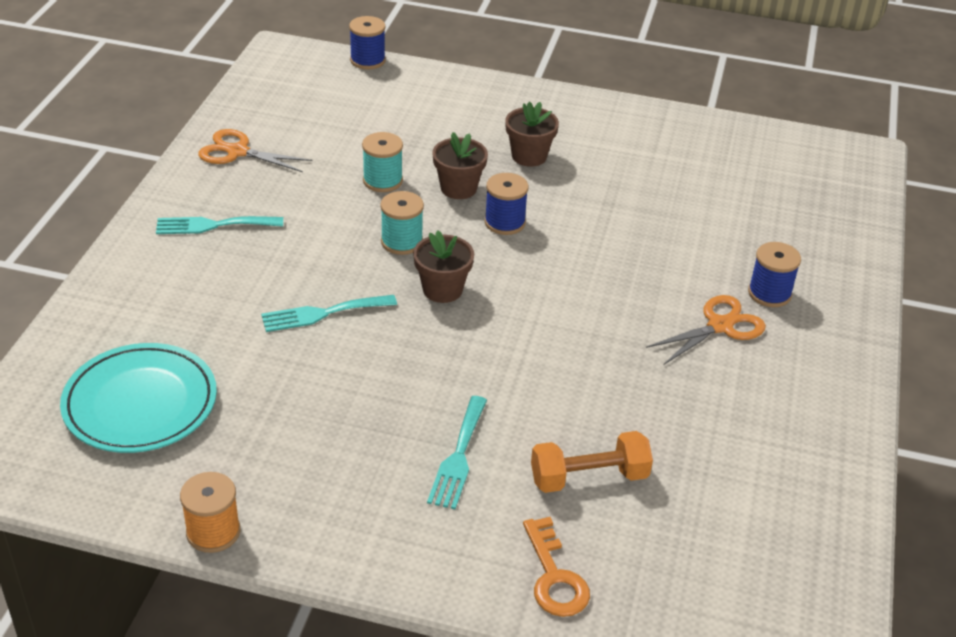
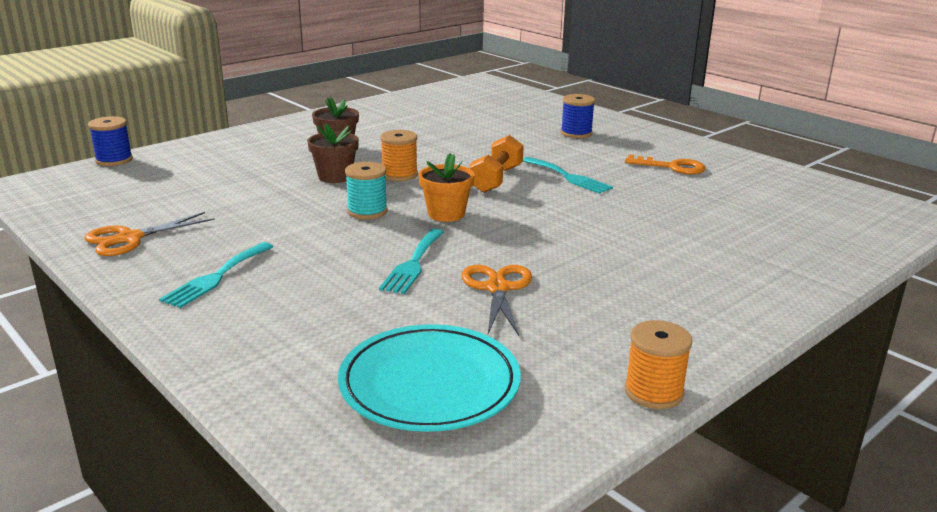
camera: 55 degrees left, 15 degrees down
turquoise spool [362,132,403,192] -> none
brown flower pot [413,231,474,303] -> orange flower pot [418,153,475,222]
turquoise fork [427,396,487,509] -> turquoise fork moved to [523,157,613,194]
blue spool [484,173,529,235] -> orange spool [380,130,418,181]
orange key [523,517,590,617] -> orange key moved to [625,154,706,175]
orange dumbbell [531,431,653,493] -> orange dumbbell moved to [469,135,524,193]
orange scissors [646,295,766,364] -> orange scissors moved to [462,265,532,336]

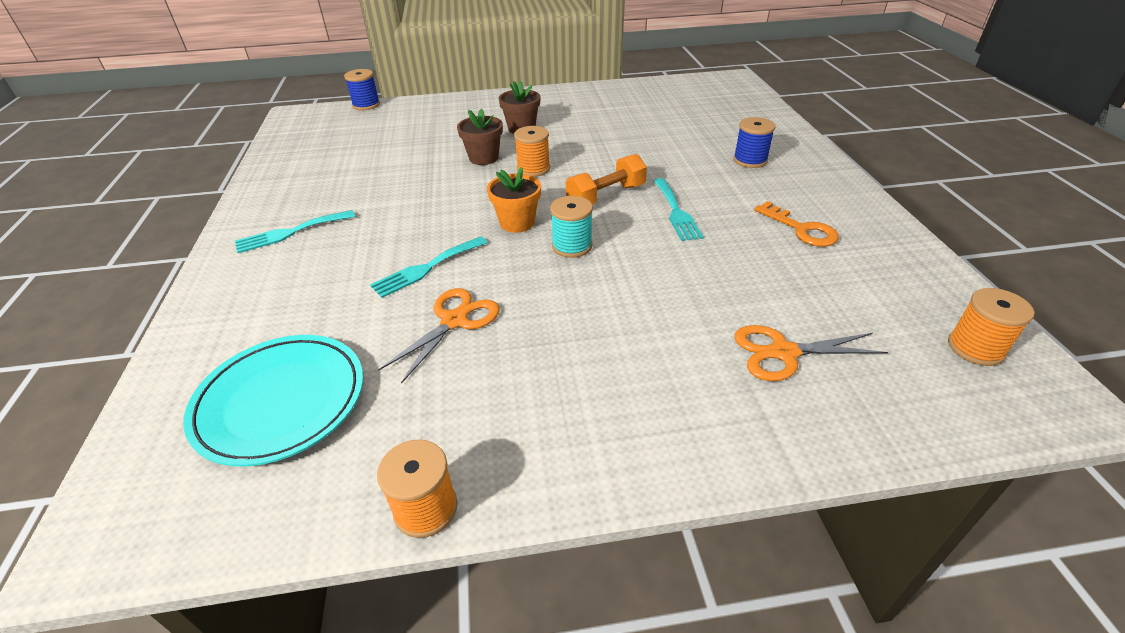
camera: 35 degrees right, 15 degrees up
orange scissors [84,212,215,256] -> orange scissors moved to [734,325,888,381]
turquoise spool [345,162,388,219] -> turquoise spool moved to [550,196,593,258]
none -> orange spool [948,288,1034,366]

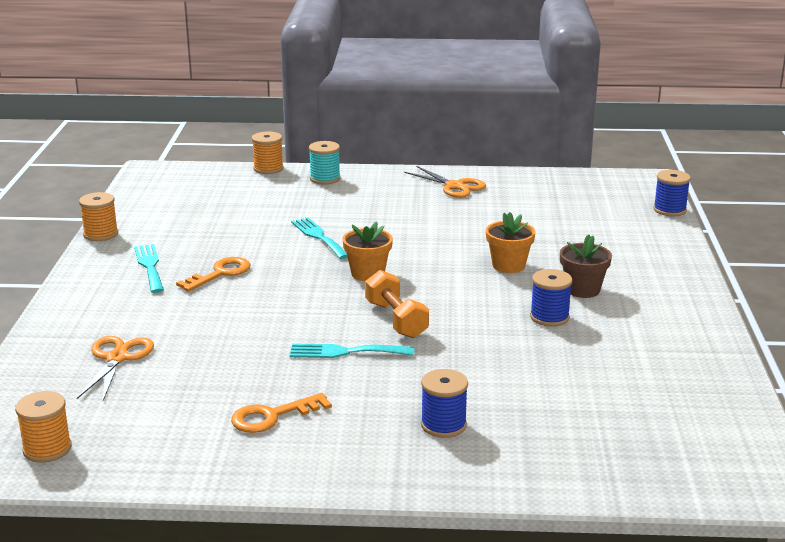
camera: 100 degrees right, 15 degrees down
turquoise plate [183,335,363,466] -> none
turquoise fork [235,210,355,253] -> turquoise fork moved to [134,244,164,293]
orange scissors [378,288,500,384] -> orange scissors moved to [404,166,486,198]
brown flower pot [457,108,503,165] -> orange flower pot [486,212,536,273]
orange spool [514,126,550,177] -> orange spool moved to [252,131,284,174]
turquoise spool [550,196,593,258] -> turquoise spool moved to [309,141,341,185]
none -> orange key [176,257,251,292]
none -> blue spool [530,269,573,327]

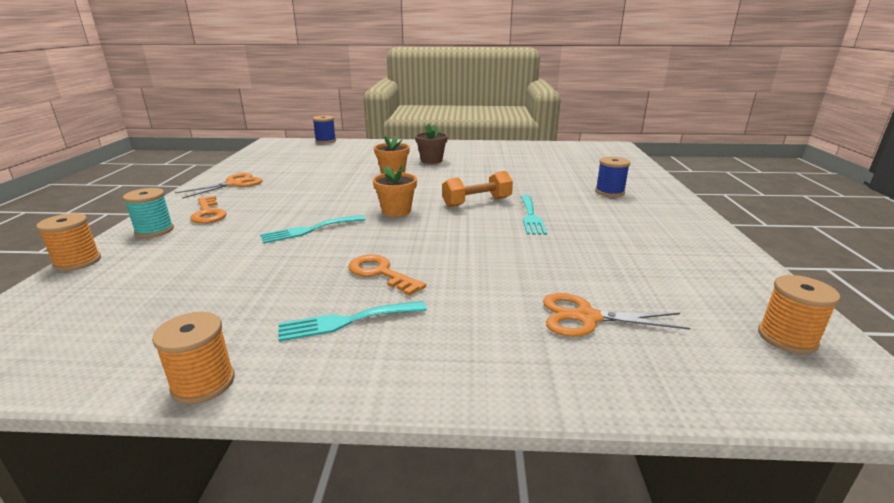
camera: 90 degrees left, 0 degrees up
orange key [231,393,332,433] -> orange key moved to [190,196,227,224]
blue spool [530,269,573,327] -> none

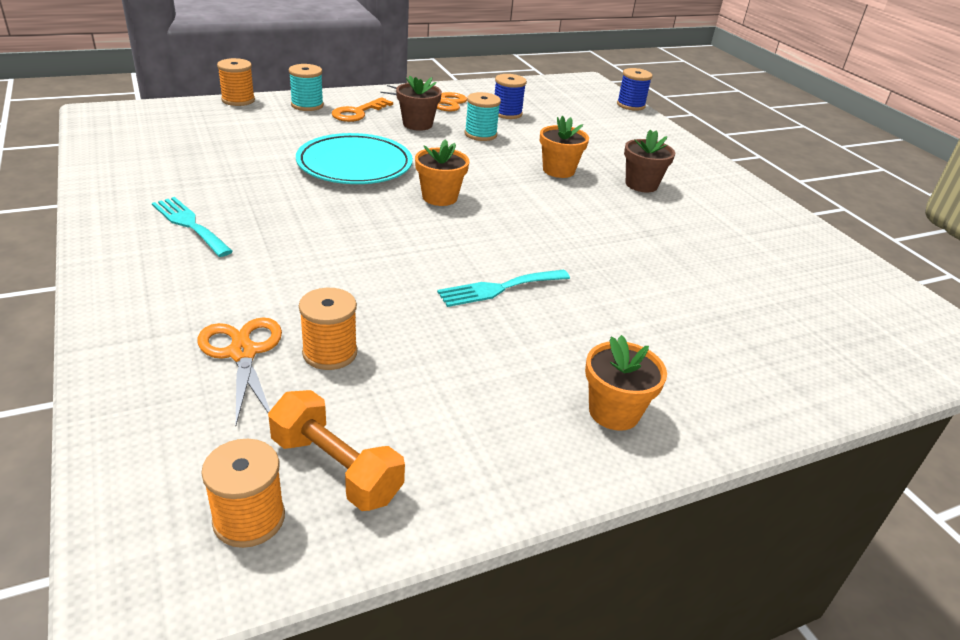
camera: 60 degrees right, 10 degrees up
orange spool [152,312,235,404] -> orange spool moved to [299,288,357,370]
turquoise fork [260,215,366,243] -> turquoise plate [296,133,413,184]
orange key [348,254,426,296] -> none
orange dumbbell [442,171,513,207] -> orange dumbbell moved to [268,390,405,511]
blue spool [595,157,630,197] -> blue spool moved to [494,74,527,119]
none -> brown flower pot [396,75,442,131]
none -> turquoise spool [465,92,501,141]
none -> orange flower pot [585,335,667,431]

